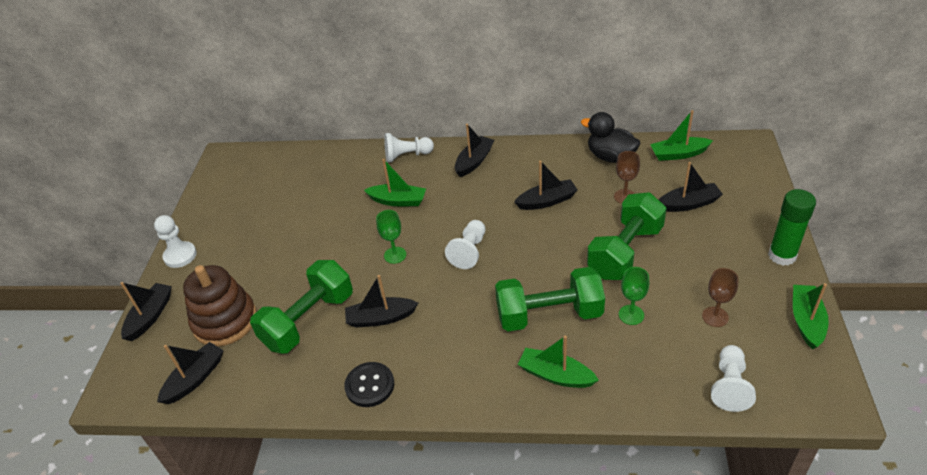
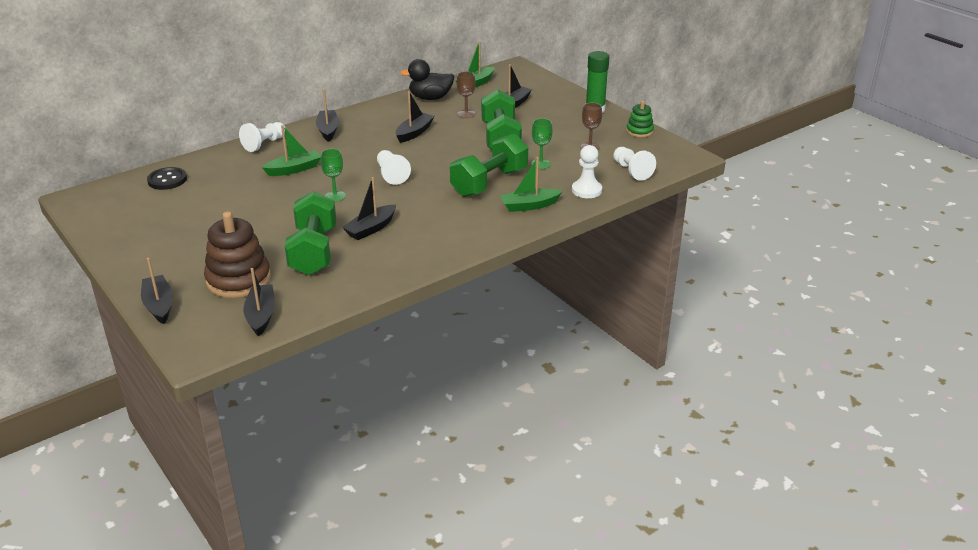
camera: 45 degrees left, 10 degrees down
white pawn [154,215,197,268] -> white pawn moved to [572,145,602,198]
black button [344,362,394,407] -> black button moved to [147,167,187,190]
green boat [793,283,829,349] -> green stacking toy [626,100,654,137]

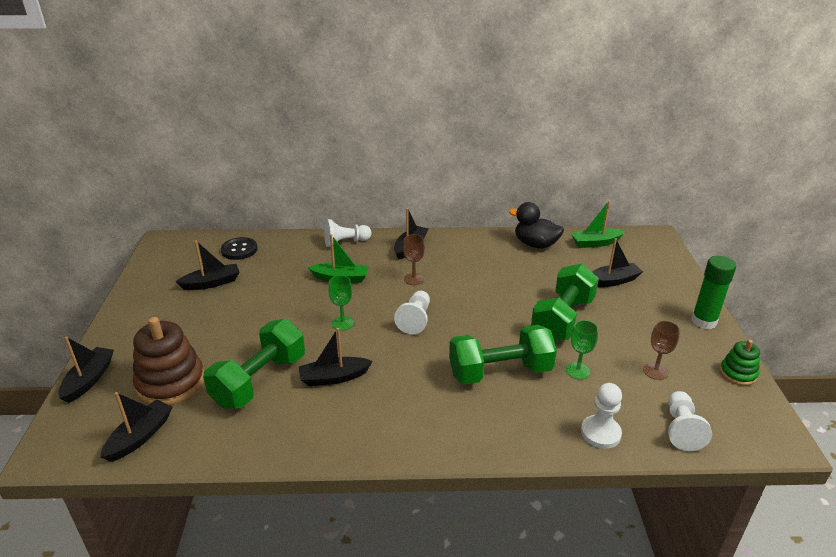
camera: 35 degrees right, 0 degrees up
black boat [395,91,434,143] -> black boat moved to [175,240,239,290]
brown goblet [456,71,475,118] -> brown goblet moved to [403,234,425,285]
green boat [500,157,562,212] -> none

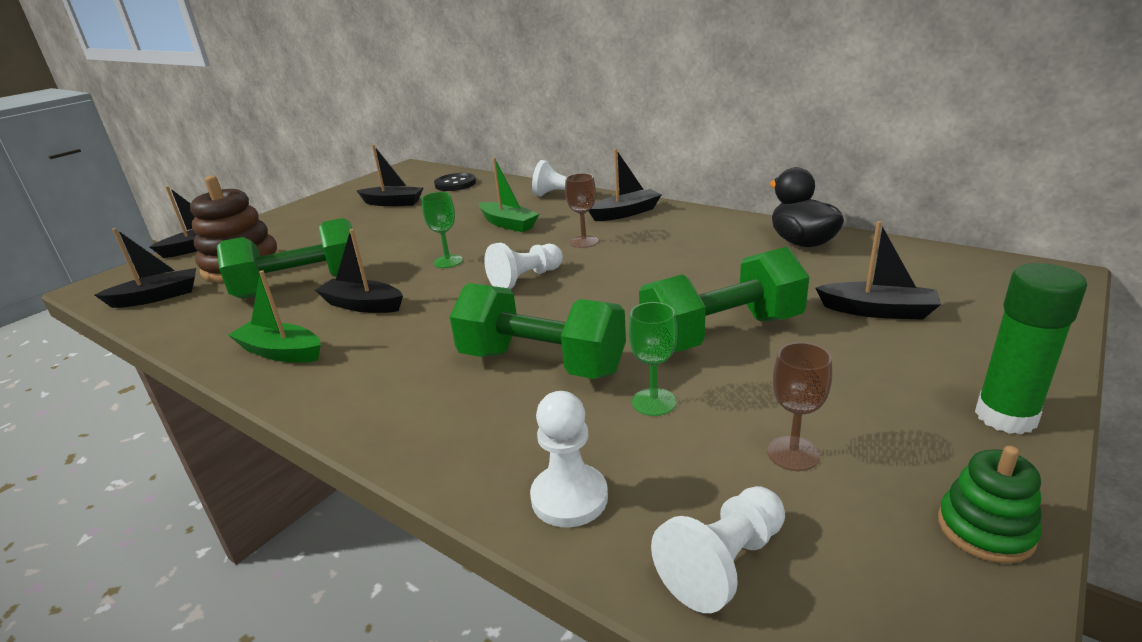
camera: 40 degrees right, 5 degrees down
green boat [571,201,625,248] -> green boat moved to [228,270,321,363]

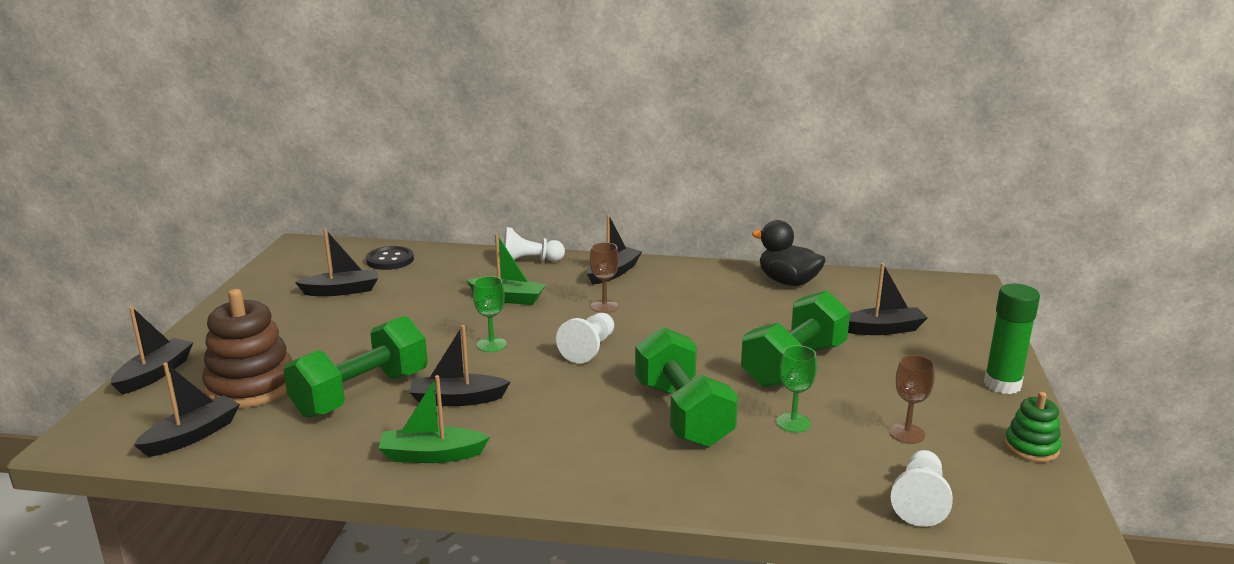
camera: 30 degrees left, 5 degrees down
green dumbbell [450,283,626,379] -> green dumbbell turned 75 degrees clockwise [635,327,738,448]
white pawn [530,391,608,528] -> none

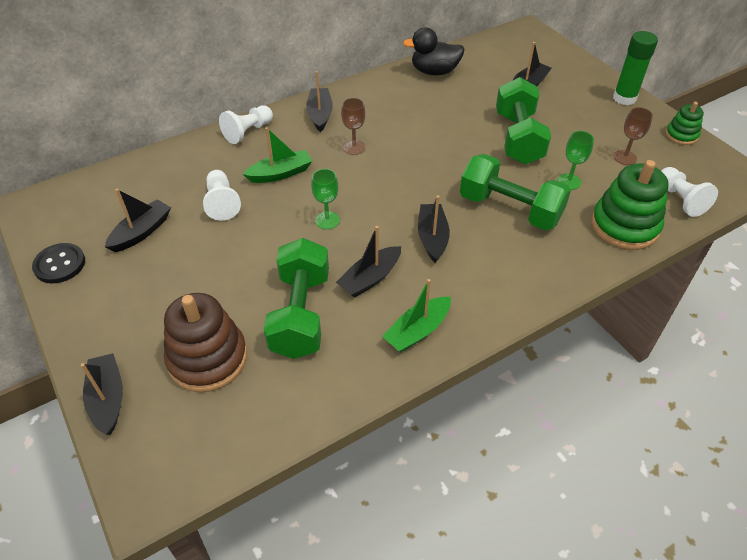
camera: 40 degrees left, 25 degrees up
black boat [134,362,240,457] -> black boat moved to [418,195,450,263]
black button [366,246,414,270] -> black button moved to [32,243,85,283]
white pawn [556,313,614,364] -> white pawn moved to [203,170,241,221]
none -> green stacking toy [591,160,669,250]

